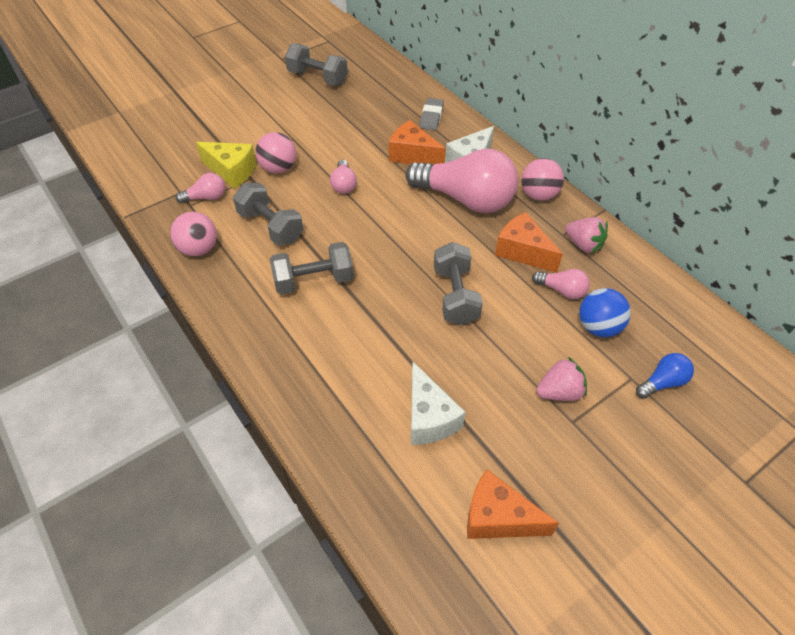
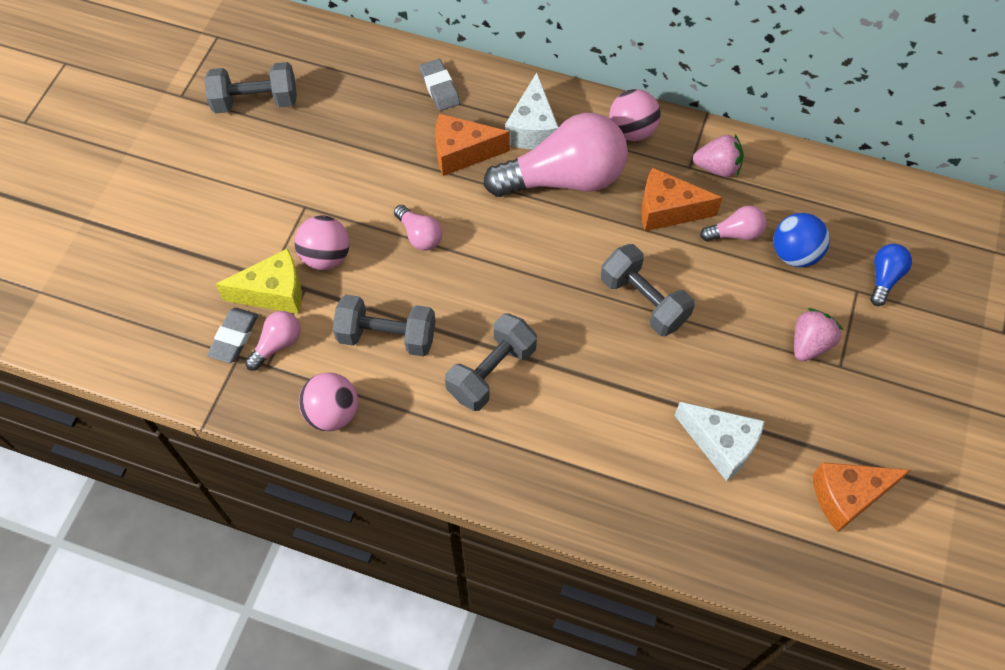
camera: 35 degrees left, 10 degrees up
none -> grey eraser [207,308,258,363]

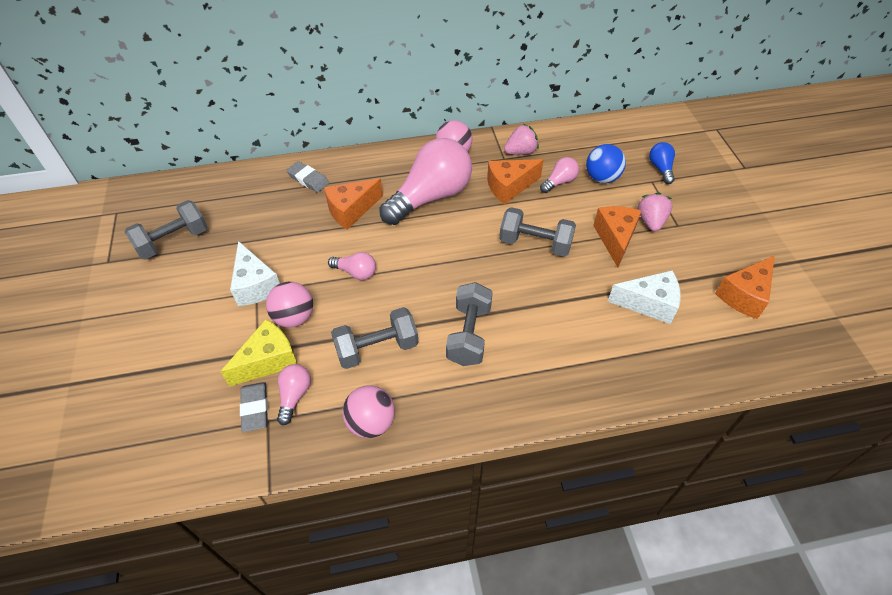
camera: 30 degrees left, 10 degrees down
white cheese [505,73,558,149] -> white cheese moved to [230,241,280,306]
none -> orange cheese [593,206,641,267]

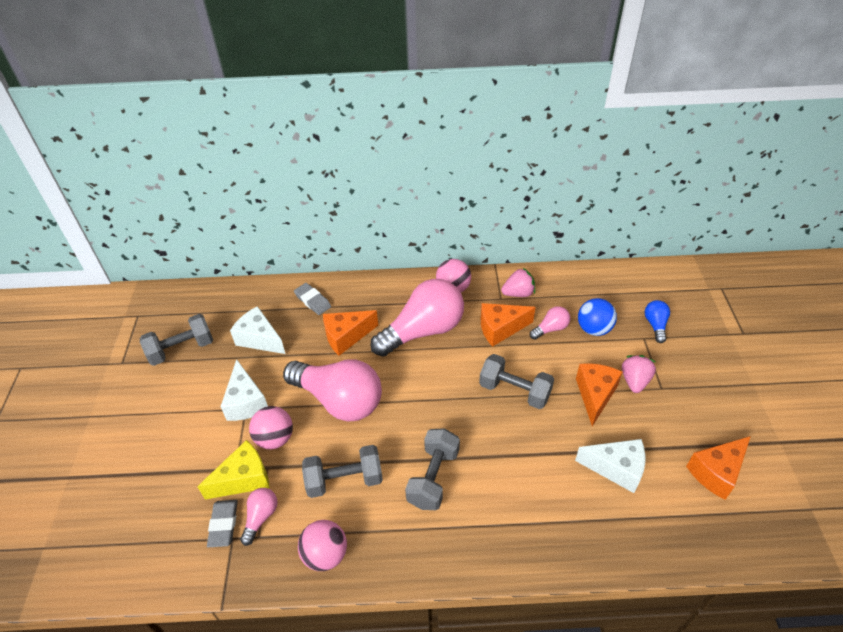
camera: 10 degrees right, 5 degrees down
pink light bulb [328,252,376,280] -> pink light bulb [283,360,382,422], size x2.27
none -> white cheese [230,306,285,354]

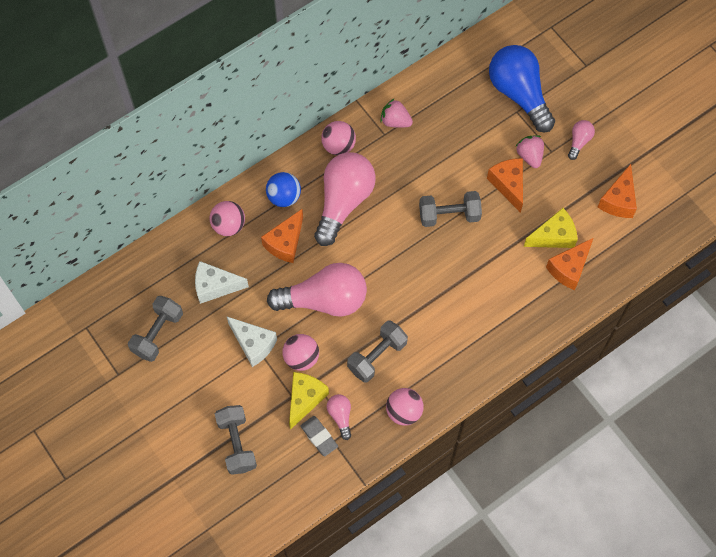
camera: 35 degrees left, 20 degrees up
grey eraser [294,283,331,315] -> pink ball [209,201,245,236]
grey dumbbell [405,428,460,510] -> grey dumbbell moved to [215,405,257,475]
orange cheese [481,303,536,347] -> orange cheese moved to [546,238,593,290]
pink strawberry [501,268,535,297] -> pink strawberry turned 105 degrees counterclockwise [380,98,413,128]
pink light bulb [530,306,570,340] -> pink light bulb moved to [568,120,595,160]
white cheese [575,439,645,493] -> yellow cheese [524,208,578,248]
blue ball [578,298,617,336] -> blue ball moved to [266,172,301,207]
blue light bulb [645,300,670,343] -> blue light bulb [489,45,555,132], size x2.27

